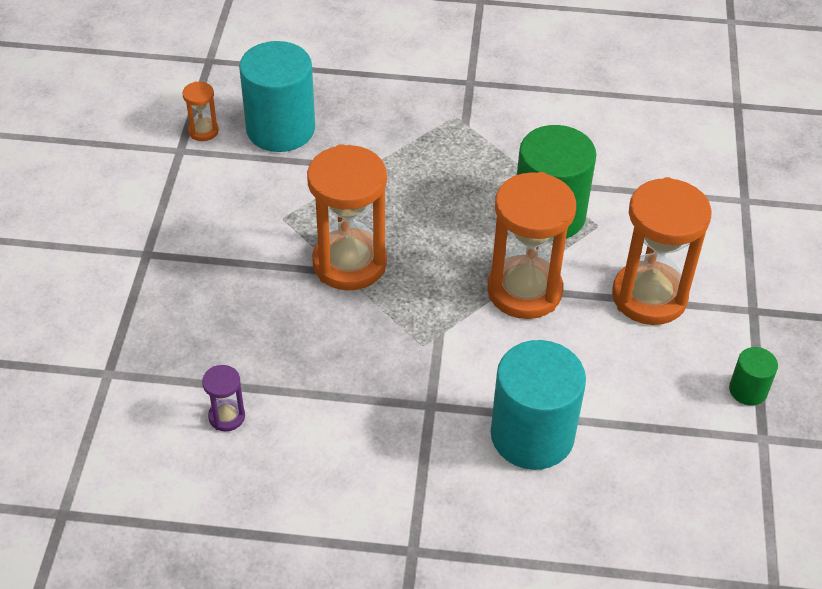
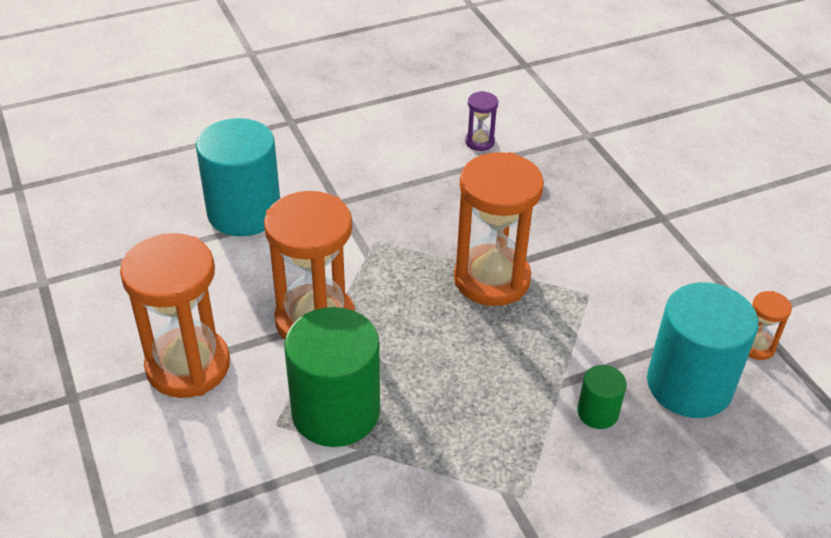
camera: 150 degrees right, 5 degrees down
green cylinder [729,347,778,406] -> green cylinder moved to [577,365,627,429]

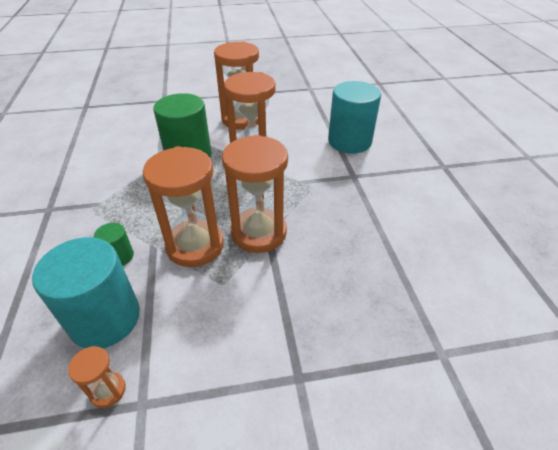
camera: 105 degrees right, 0 degrees up
purple hourglass [465,91,498,151] -> none
none -> orange hourglass [143,146,224,267]

